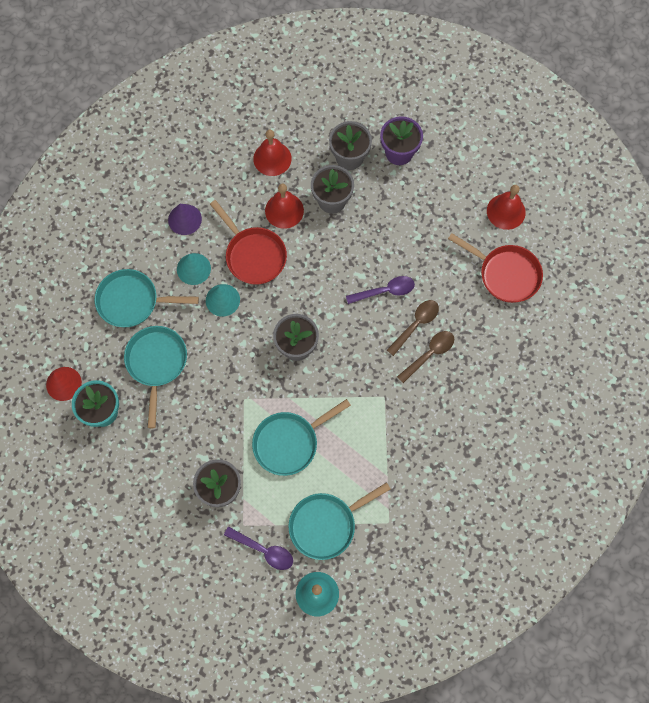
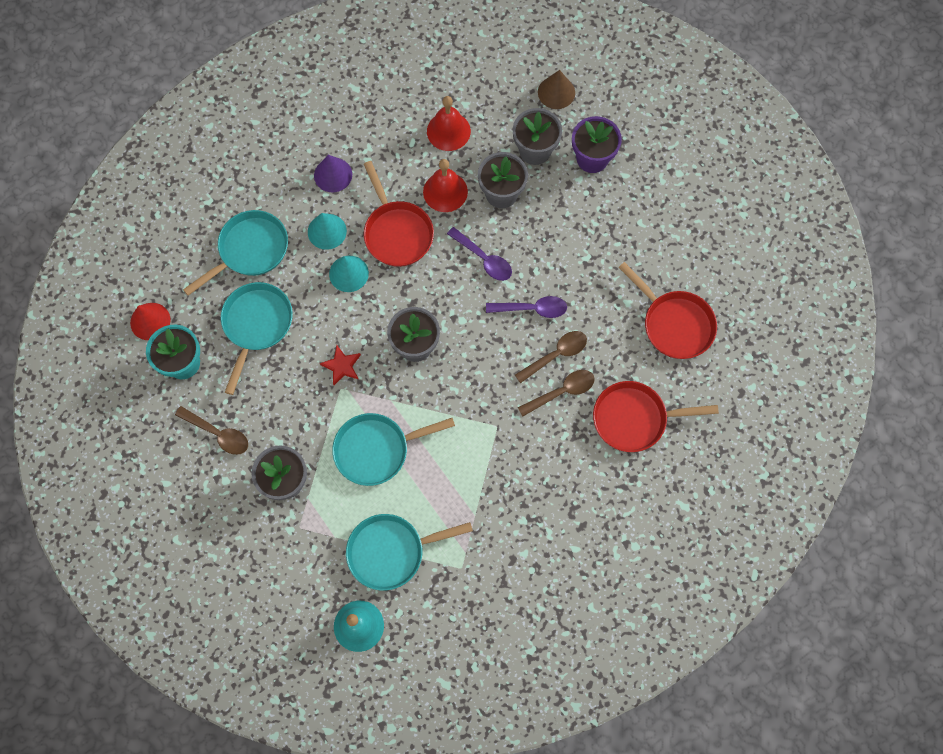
camera: 15 degrees right, 0 degrees up
turquoise pan [95,269,199,327] -> turquoise pan turned 120 degrees clockwise [183,210,288,296]
purple spoon [224,526,293,570] -> purple spoon moved to [447,227,512,281]
red bell [487,185,526,230] -> none
none -> brown spoon [175,406,248,455]
none -> red star [320,345,361,385]
none -> brown cone [538,70,575,109]
none -> red pan [593,381,719,452]

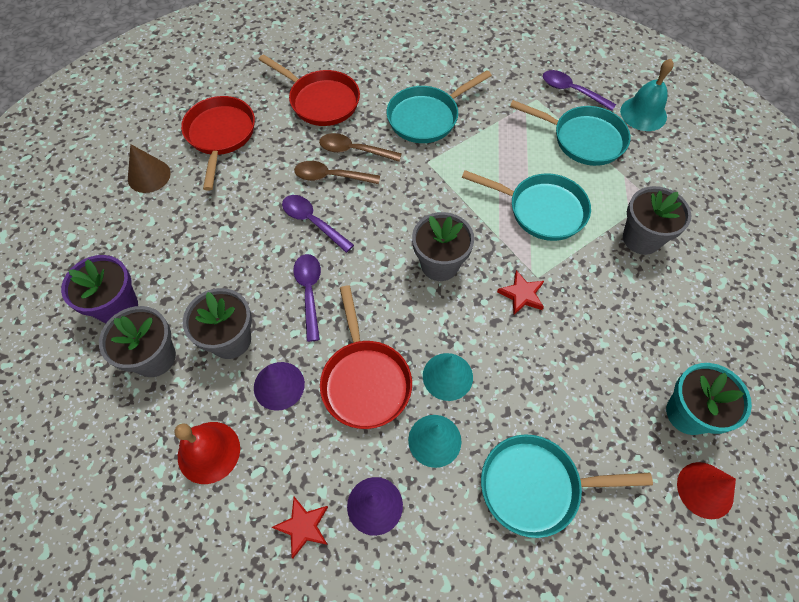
camera: 140 degrees left, 10 degrees down
brown spoon [175,406,248,455] -> none
turquoise pan [221,282,293,395] -> turquoise pan moved to [387,70,492,143]
red pan [364,161,434,267] -> red pan turned 150 degrees clockwise [320,285,412,429]
red bell [423,159,468,212] -> purple cone [254,362,305,411]
brown cone [538,70,575,109] -> brown cone moved to [128,144,171,193]
none -> red star [272,497,328,558]
none -> purple spoon [543,70,616,111]

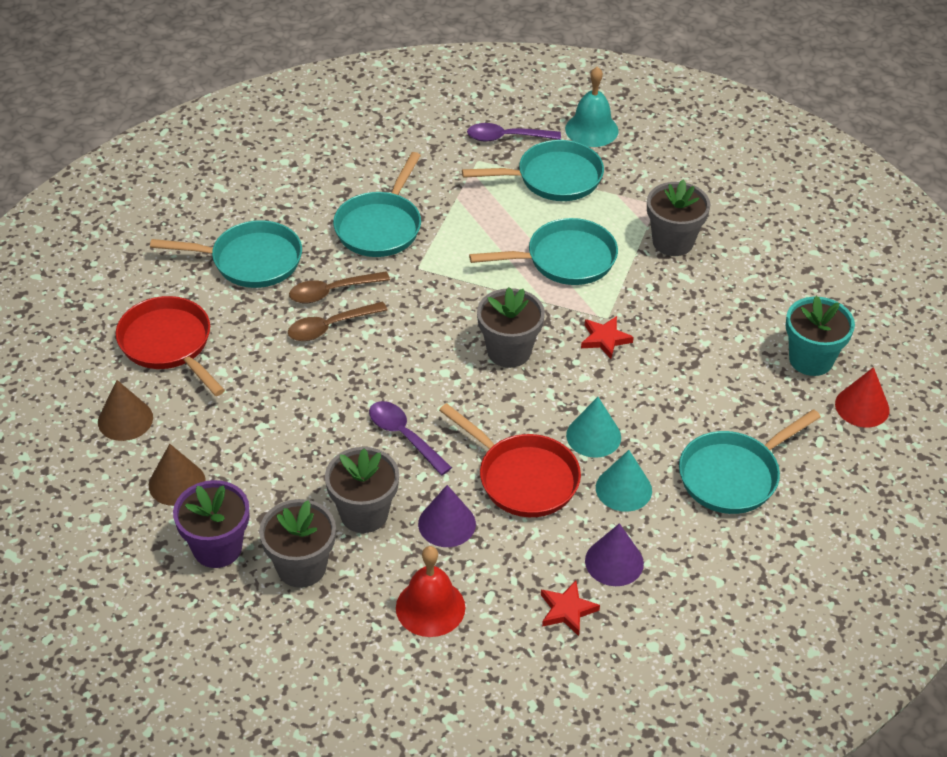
camera: 35 degrees left, 15 degrees down
red pan [258,54,360,126] -> turquoise pan [150,220,302,288]
purple spoon [282,195,354,253] -> none
none -> brown cone [149,444,206,506]

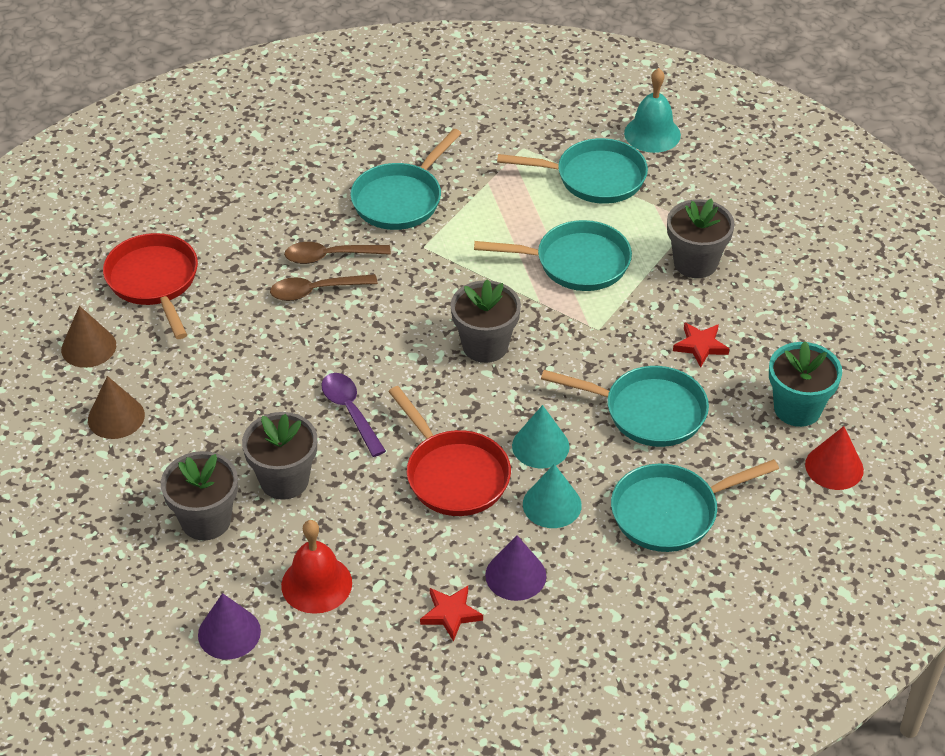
camera: 15 degrees right, 0 degrees up
turquoise pan [150,220,302,288] -> turquoise pan moved to [541,366,709,447]
purple flower pot [173,480,249,568] -> none
purple cone [418,485,476,547] -> purple cone moved to [198,593,261,660]
purple spoon [467,123,561,142] -> none
red star [581,316,634,359] -> red star moved to [673,322,729,368]

